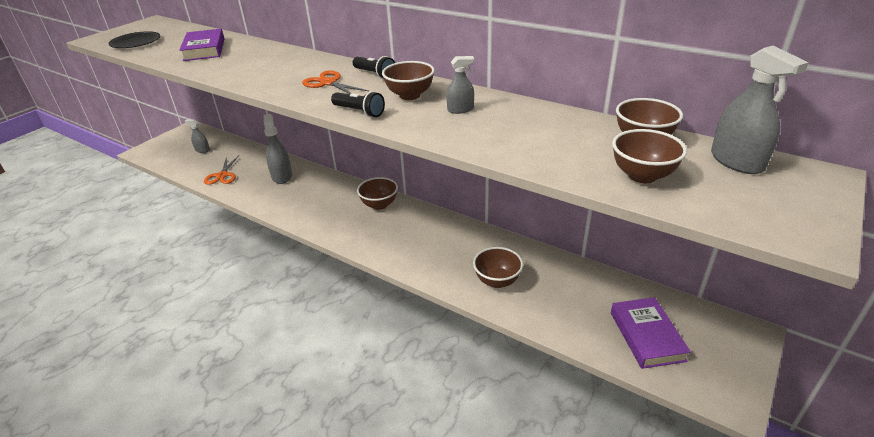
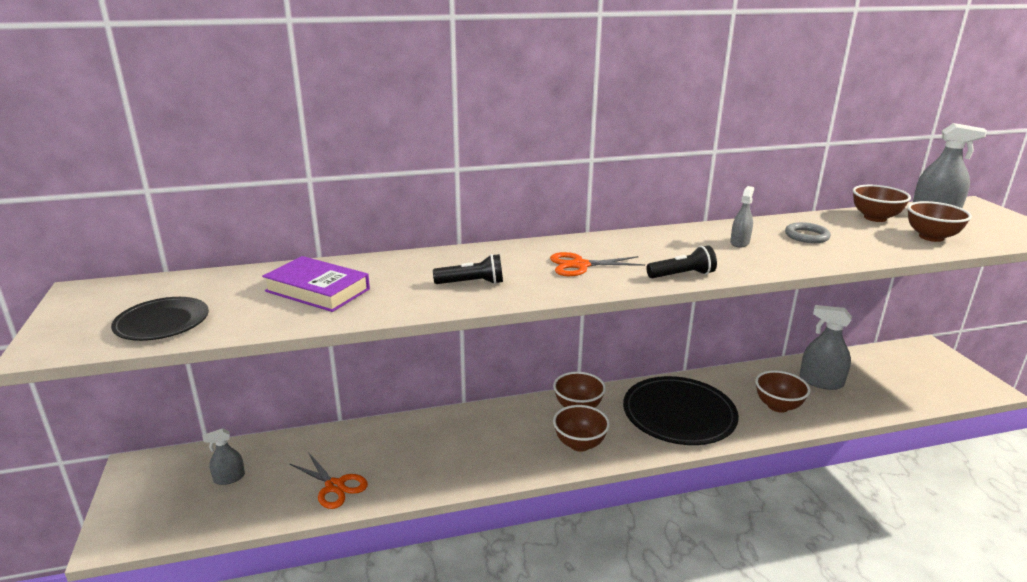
camera: 50 degrees left, 10 degrees down
grey spray bottle [264,114,292,184] -> grey spray bottle moved to [800,305,852,390]
black flashlight [353,56,395,79] -> black flashlight moved to [433,254,503,284]
brown bowl [382,61,435,100] -> brown bowl moved to [553,405,610,452]
purple book [611,297,691,369] -> none
none -> black plate [623,376,739,445]
none -> grey ring [785,222,831,243]

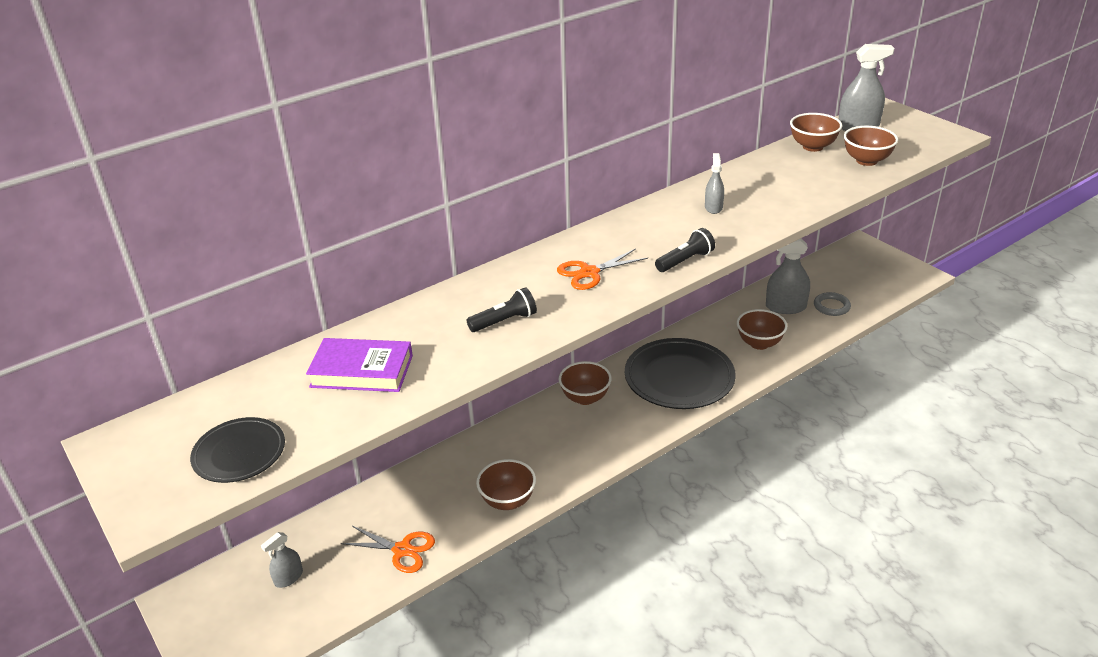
camera: 20 degrees left, 10 degrees up
brown bowl [553,405,610,452] -> brown bowl moved to [476,459,536,510]
grey ring [785,222,831,243] -> grey ring moved to [814,292,851,316]

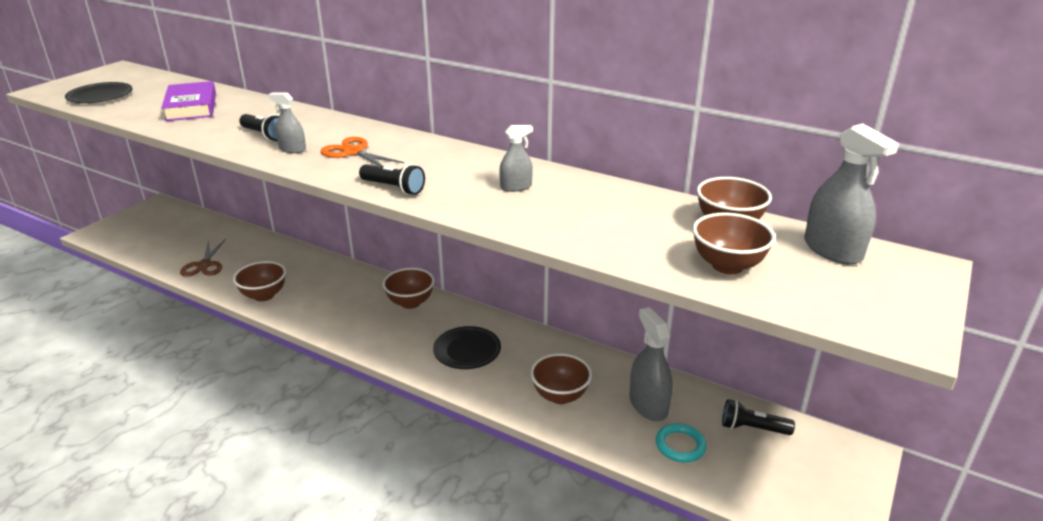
camera: 65 degrees right, 5 degrees down
grey spray bottle [261,532,303,588] -> grey spray bottle moved to [268,93,306,153]
orange scissors [341,526,435,573] -> brown scissors [180,239,226,277]
black plate [625,338,736,409] -> black plate [433,326,501,369], size x0.57
grey ring [814,292,851,316] -> turquoise ring [656,423,707,463]
none -> black flashlight [722,399,795,435]

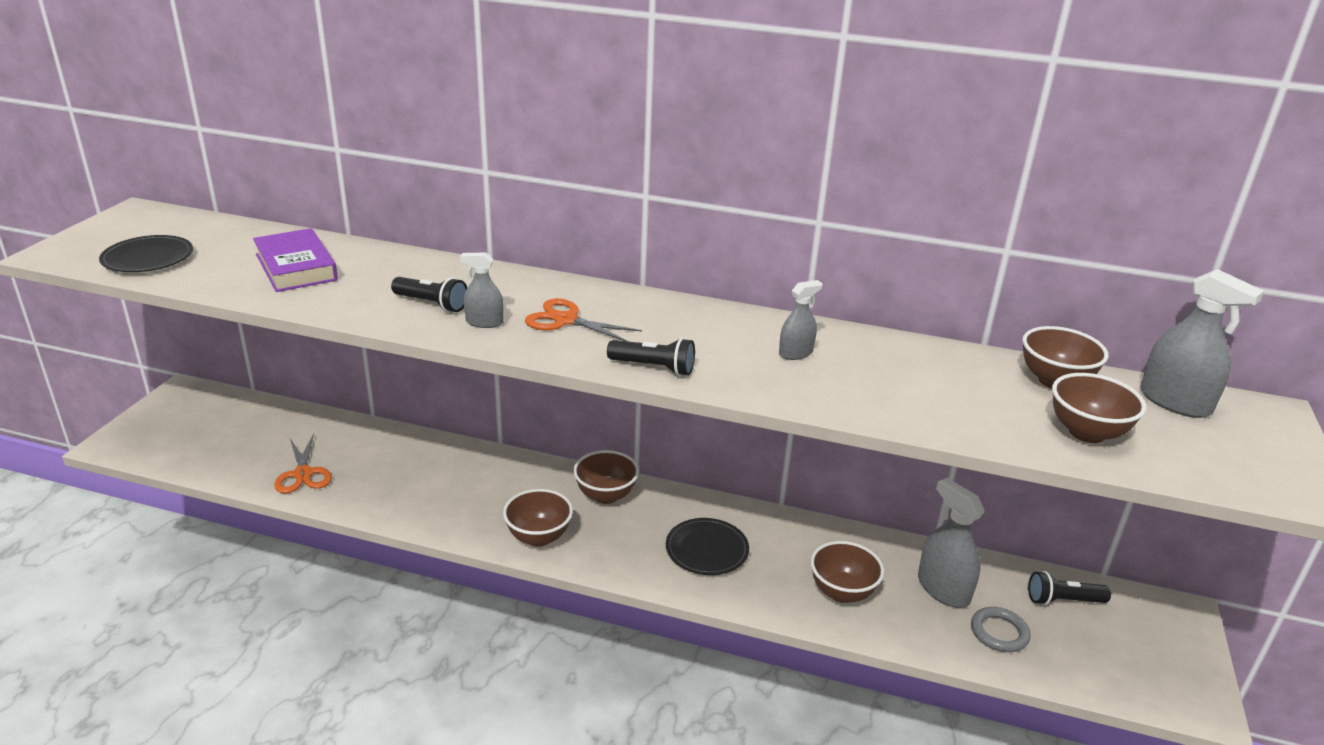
camera: 15 degrees left, 0 degrees up
brown scissors [180,239,226,277] -> orange scissors [274,433,332,494]
brown bowl [233,261,286,301] -> brown bowl moved to [503,489,573,546]
turquoise ring [656,423,707,463] -> grey ring [971,607,1030,652]

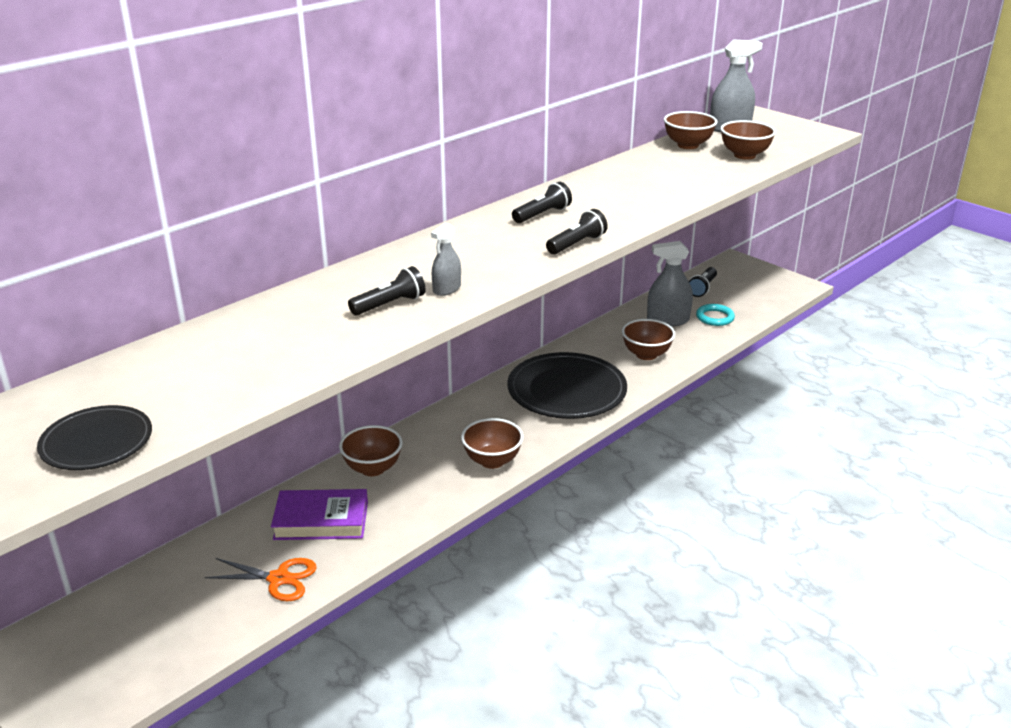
camera: 60 degrees left, 0 degrees up
purple book [253,228,338,292] -> purple book moved to [271,489,368,540]
orange scissors [525,298,642,342] -> none
brown bowl [573,450,639,504] -> brown bowl moved to [339,425,403,476]
black plate [666,518,749,575] -> black plate [507,352,627,419], size x1.76
grey spray bottle [779,280,823,360] -> none
grey ring [971,607,1030,652] -> turquoise ring [696,304,735,326]
none -> black flashlight [512,182,572,223]

